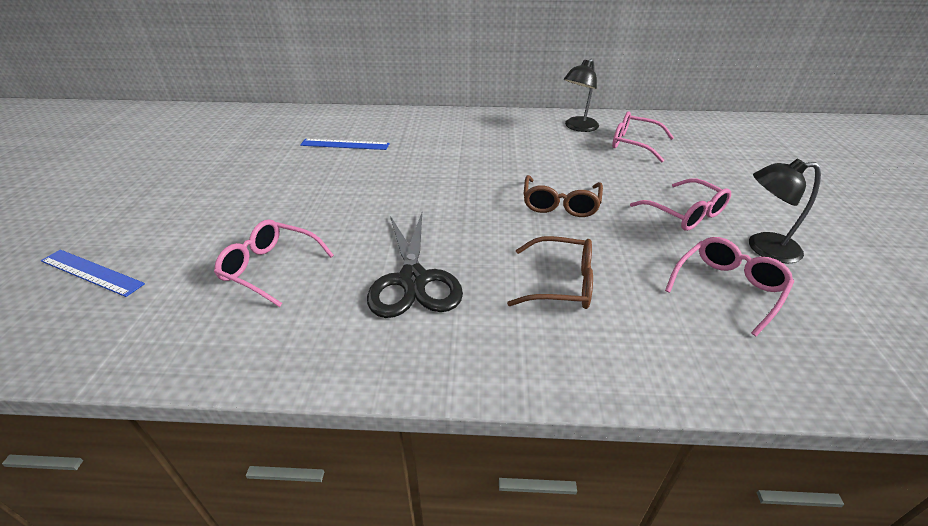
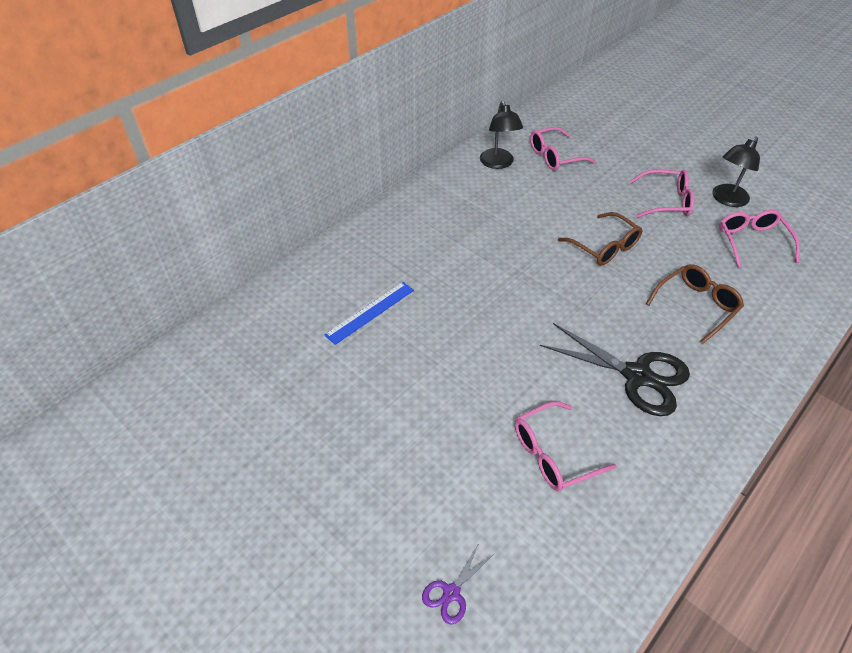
camera: 50 degrees left, 10 degrees up
blue ruler [41,250,145,297] -> purple scissors [422,543,492,625]

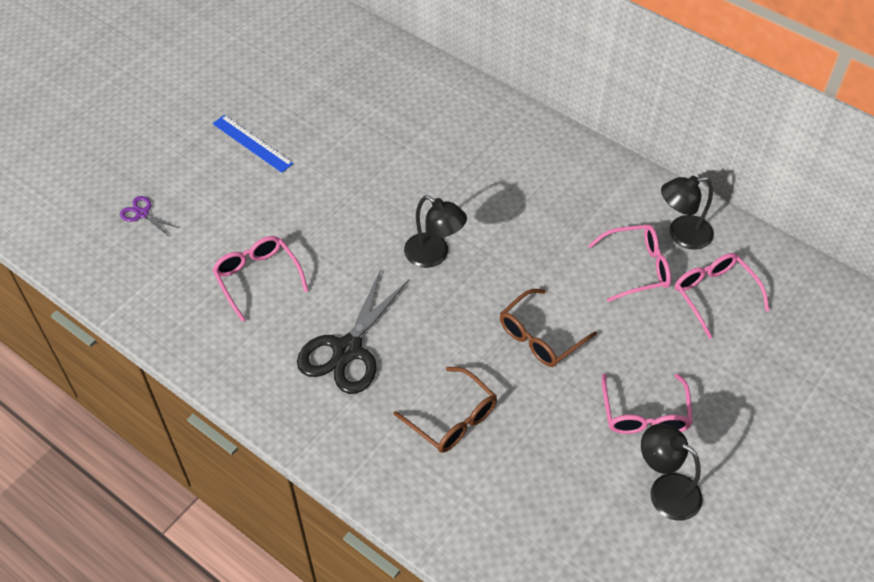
camera: 85 degrees right, 5 degrees up
blue ruler [325,282,414,345] -> blue ruler moved to [213,115,294,173]
pink glasses [719,210,800,267] -> pink glasses moved to [588,225,671,302]
none -> black lamp [404,195,467,268]

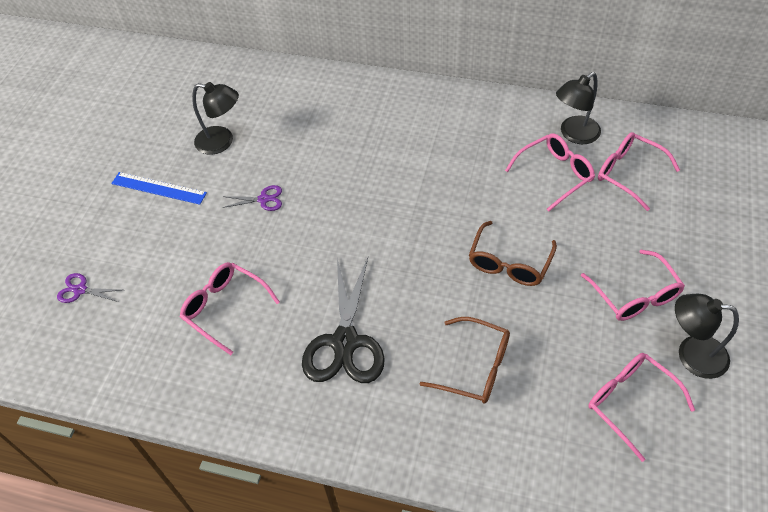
camera: 20 degrees left, 0 degrees up
black lamp [404,195,467,268] -> black lamp moved to [192,82,239,155]
none -> purple scissors [222,185,282,211]
none -> pink glasses [588,353,695,462]

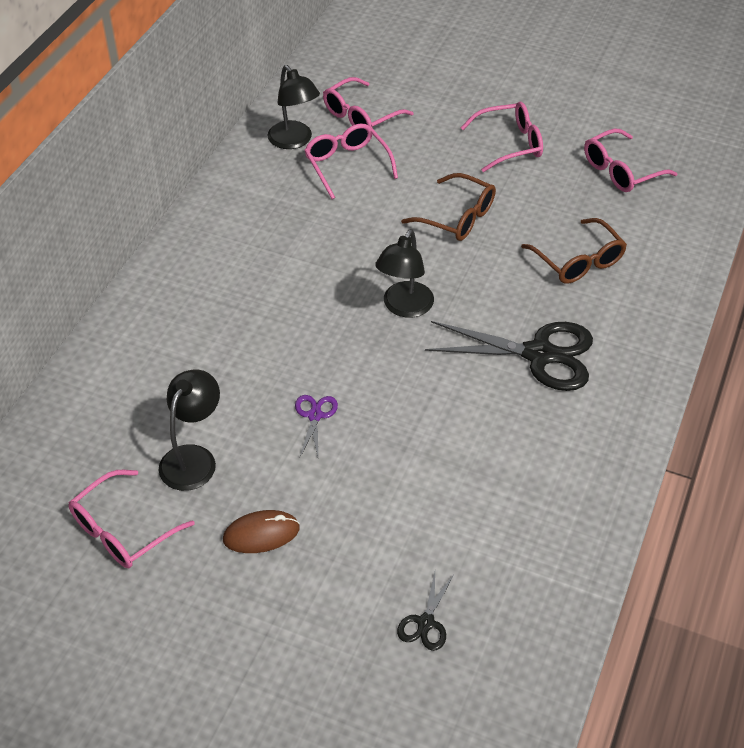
camera: 85 degrees left, 5 degrees down
purple scissors [57,273,121,303] -> black scissors [397,572,454,651]
blue ruler [111,172,207,205] -> brown mouse [223,510,300,553]
pink glasses [180,262,280,355] -> pink glasses moved to [69,470,195,568]
brown glasses [420,317,510,403] -> brown glasses turned 120 degrees clockwise [521,218,627,284]
black lamp [675,294,739,379] -> black lamp moved to [375,229,434,318]

